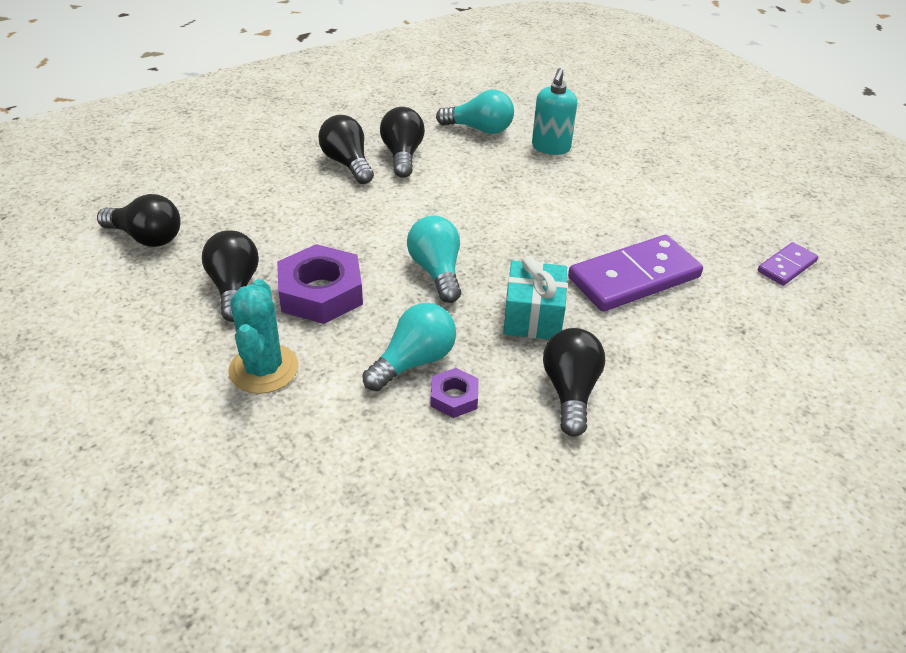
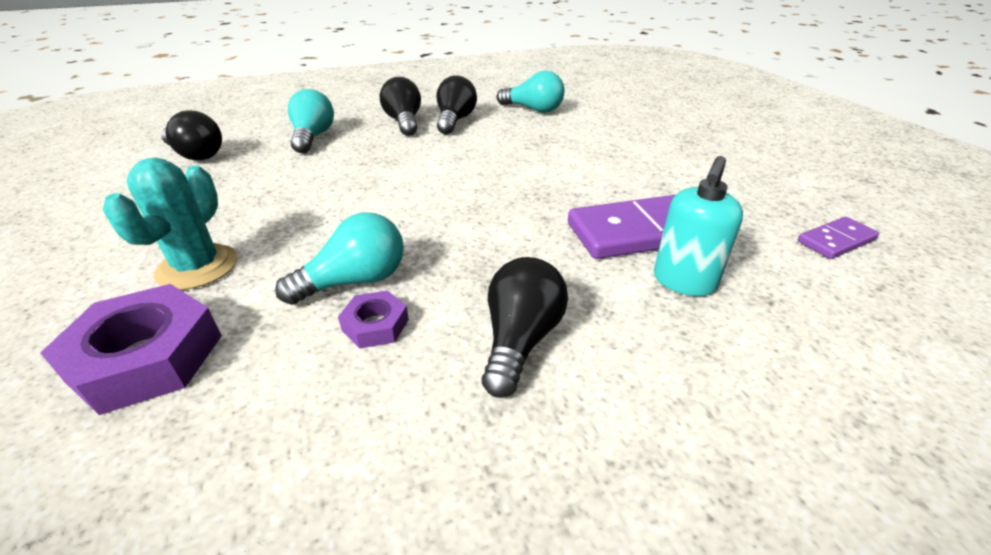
camera: 15 degrees right, 5 degrees down
black light bulb [202,230,259,322] -> none
purple nut [277,244,363,324] -> purple nut moved to [40,284,222,415]
turquoise light bulb [407,216,461,303] -> turquoise light bulb moved to [288,89,334,153]
turquoise gift [503,256,567,339] -> none
turquoise soap dispenser [532,68,577,155] -> turquoise soap dispenser moved to [654,156,743,296]

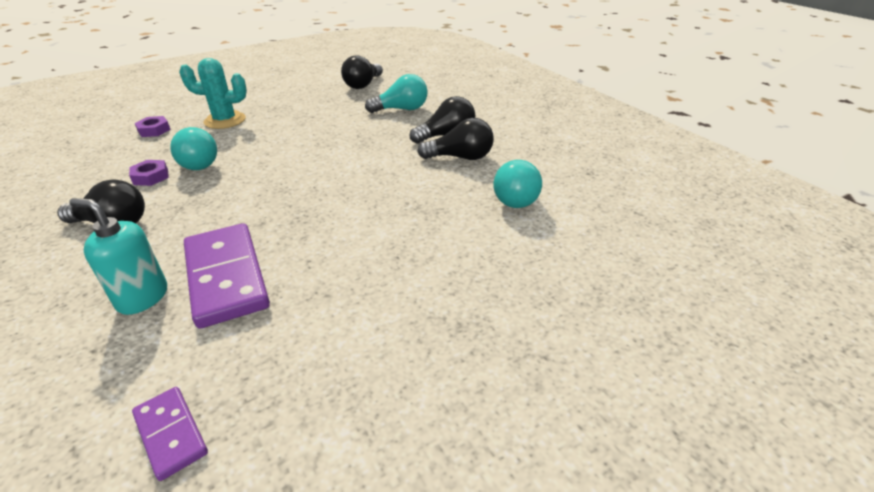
camera: 80 degrees right, 0 degrees up
purple nut [40,284,222,415] -> purple nut [135,116,171,137], size x0.52

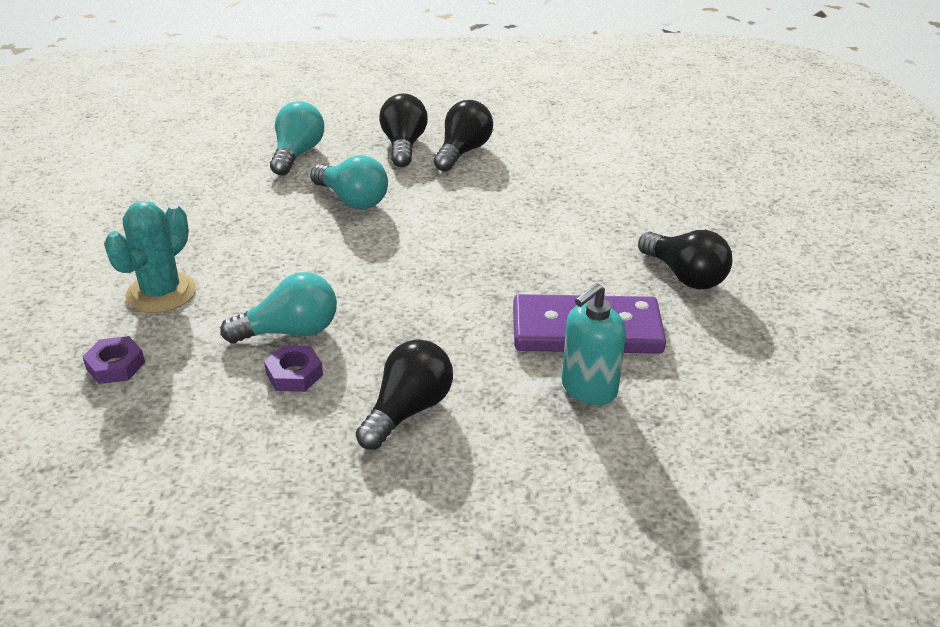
camera: 65 degrees left, 0 degrees up
purple domino [132,387,208,481] -> none
black light bulb [341,56,383,89] -> black light bulb moved to [638,230,732,289]
turquoise light bulb [493,160,542,208] -> turquoise light bulb moved to [310,155,388,209]

